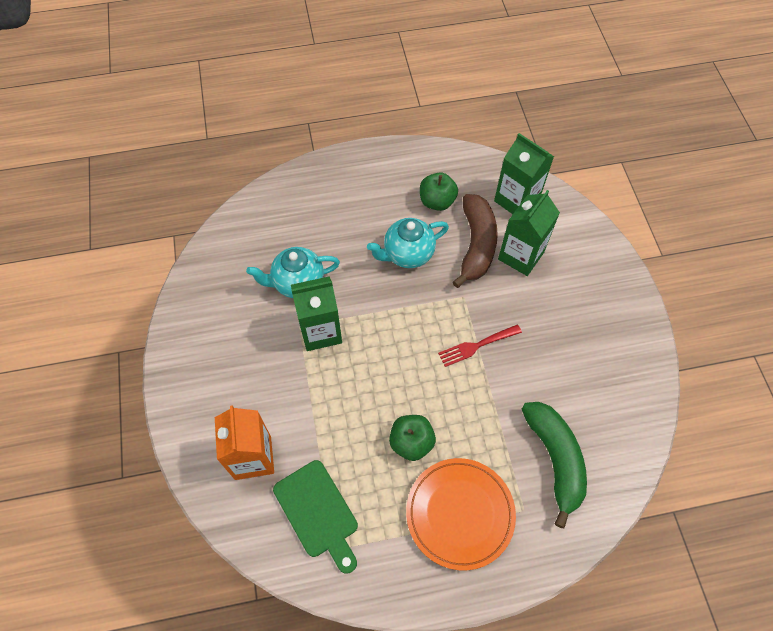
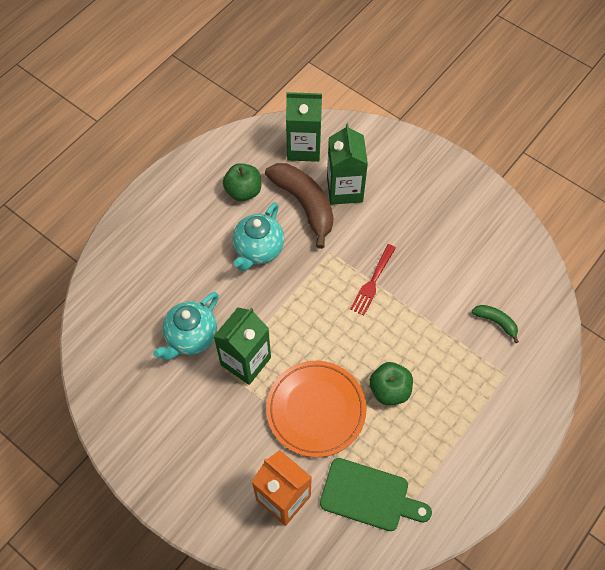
camera: 40 degrees left, 0 degrees up
orange plate [406,458,516,571] -> orange plate moved to [266,361,367,457]
green banana [522,402,587,528] -> green banana [472,305,519,343], size x0.48

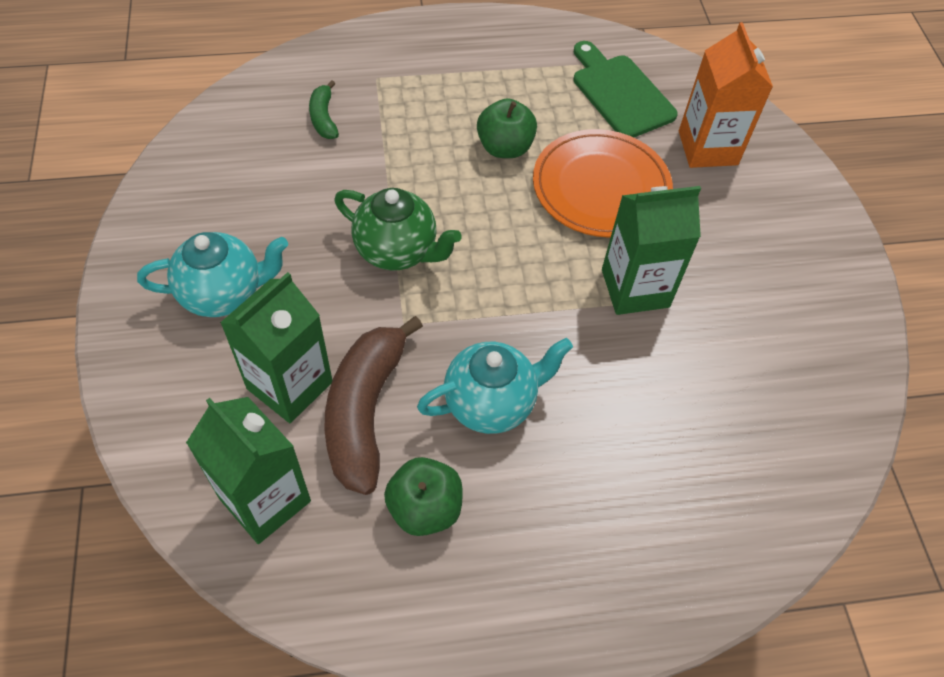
camera: 140 degrees left, 5 degrees down
turquoise teapot [153,292,219,360] -> turquoise teapot moved to [137,232,288,317]
red fork [350,244,396,316] -> green teapot [334,188,462,270]

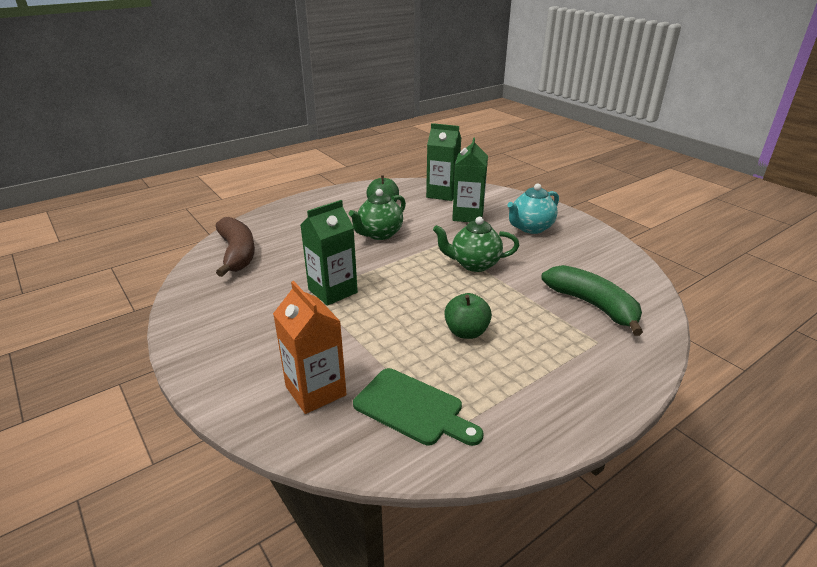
camera: 155 degrees right, 25 degrees down
green banana [309,80,339,139] -> green banana [541,265,643,336], size x2.07
brown banana [324,316,423,495] -> brown banana moved to [216,217,255,277]
turquoise teapot [417,338,573,434] -> green teapot [349,189,406,240]
orange plate [533,129,673,238] -> none

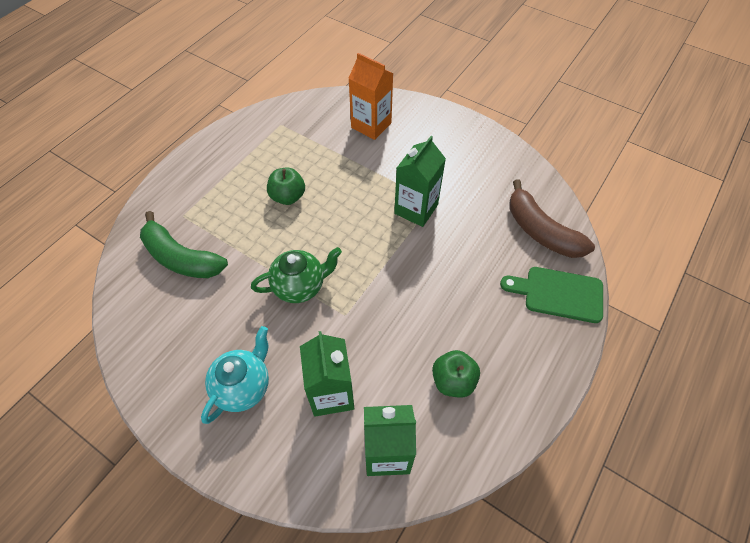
camera: 160 degrees right, 25 degrees up
green teapot [349,189,406,240] -> none
green cutting board [353,368,484,446] -> green cutting board moved to [500,267,603,323]

